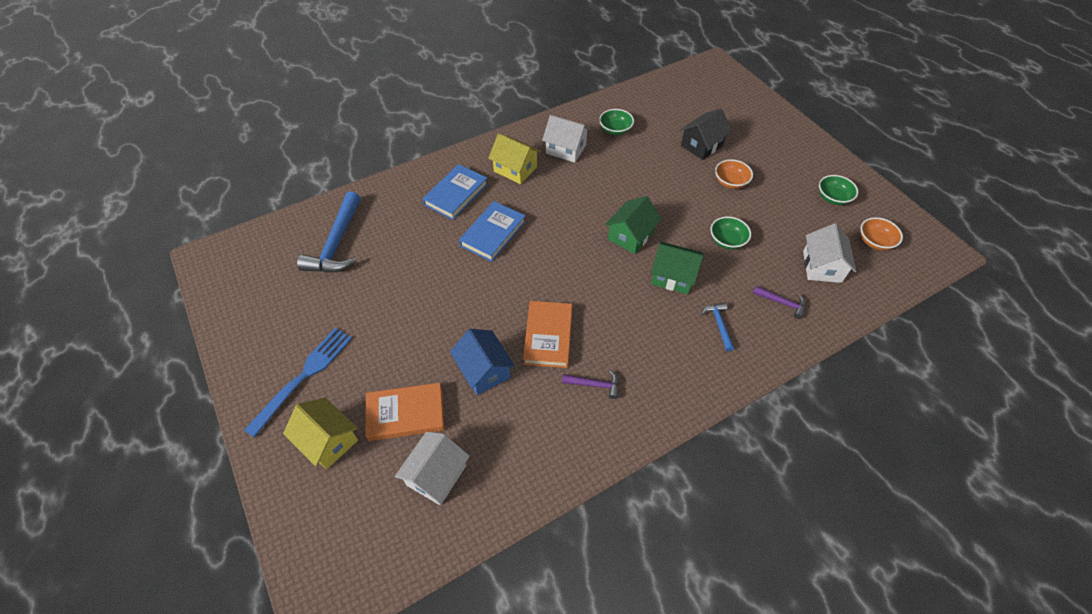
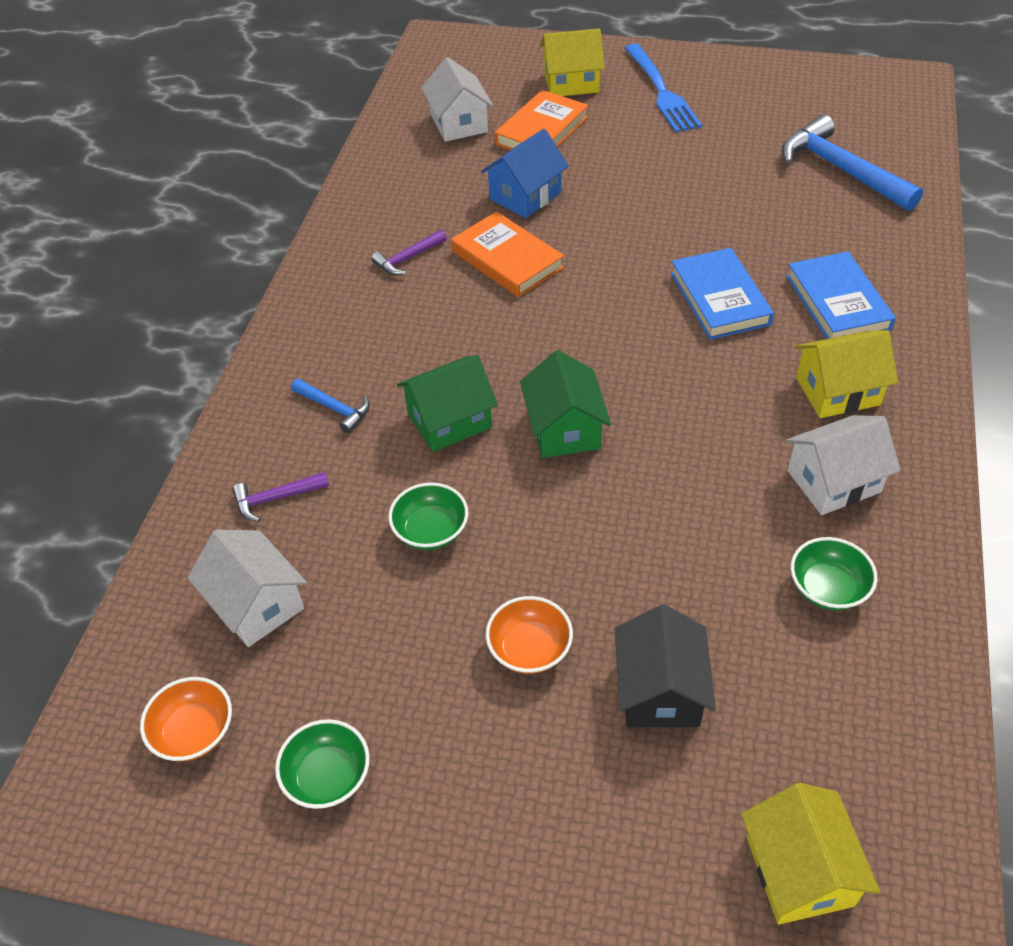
camera: 135 degrees right, 5 degrees down
blue house [450,329,515,395] -> blue house turned 60 degrees counterclockwise [481,129,569,218]
none -> yellow house [741,783,880,925]

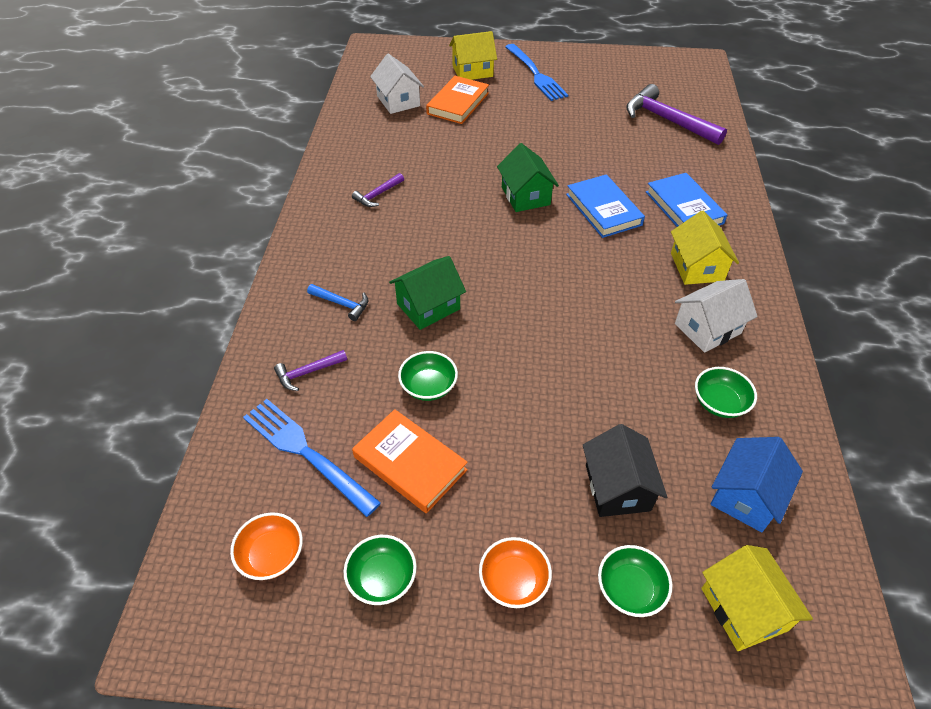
camera: 10 degrees left, 0 degrees up
white house [187,529,307,647] -> blue fork [243,399,381,517]
orange book [451,211,564,298] -> orange book moved to [352,409,468,513]
blue house [481,129,569,218] -> blue house moved to [710,437,803,532]
orange bowl [486,596,573,674] -> orange bowl moved to [479,537,552,608]
green house [520,350,611,458] -> green house moved to [497,143,559,212]
blue hammer [782,115,923,211] -> purple hammer [626,84,727,145]
yellow house [795,330,898,418] -> yellow house turned 75 degrees counterclockwise [671,211,739,285]
none -> green bowl [598,545,672,617]

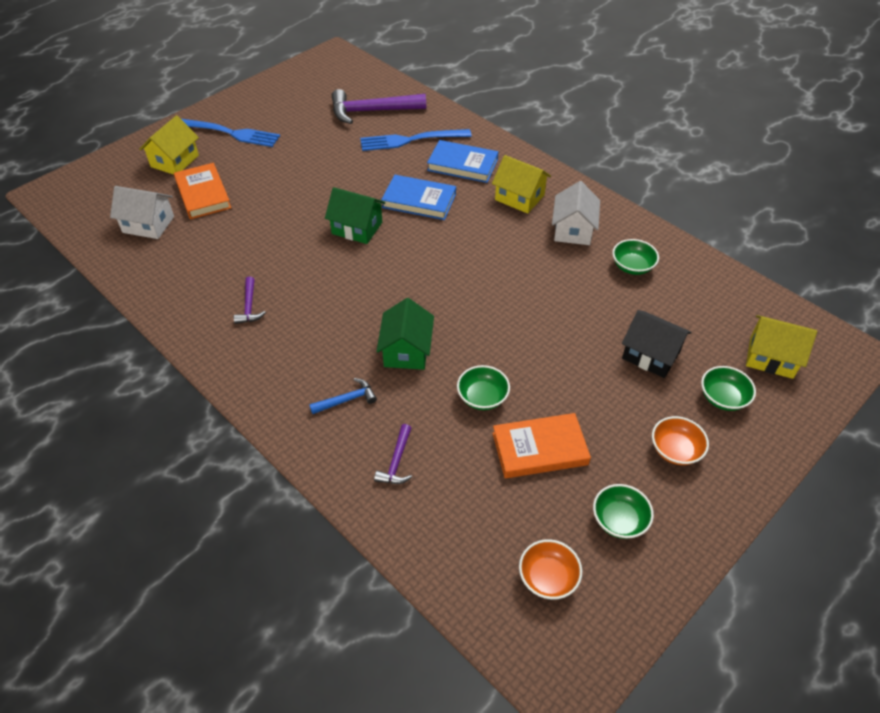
camera: 50 degrees left, 0 degrees up
blue fork [243,399,381,517] -> blue fork moved to [360,129,472,151]
blue house [710,437,803,532] -> none

